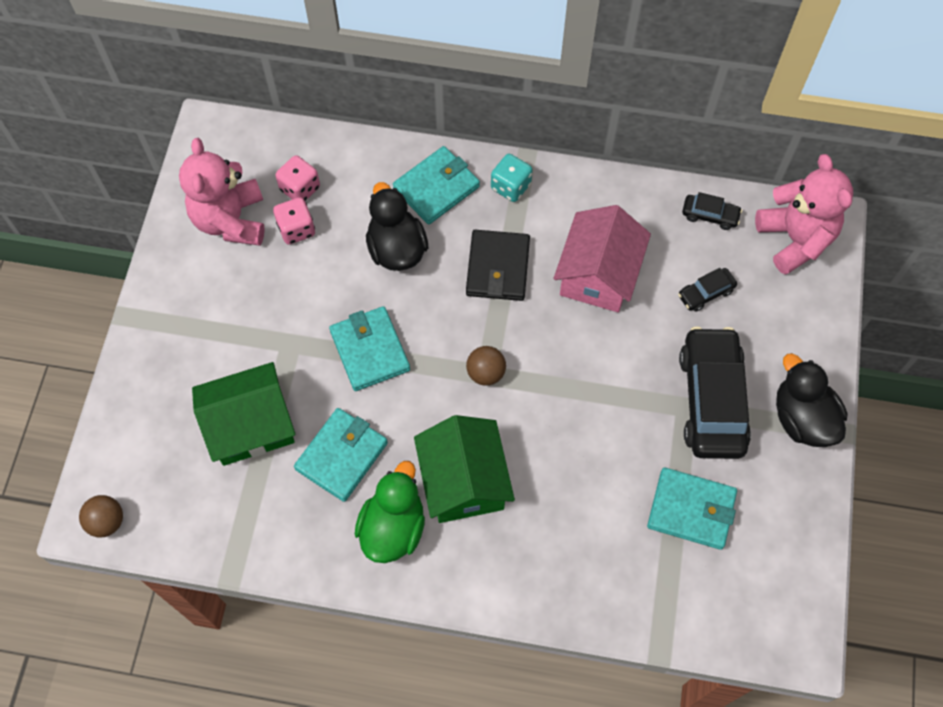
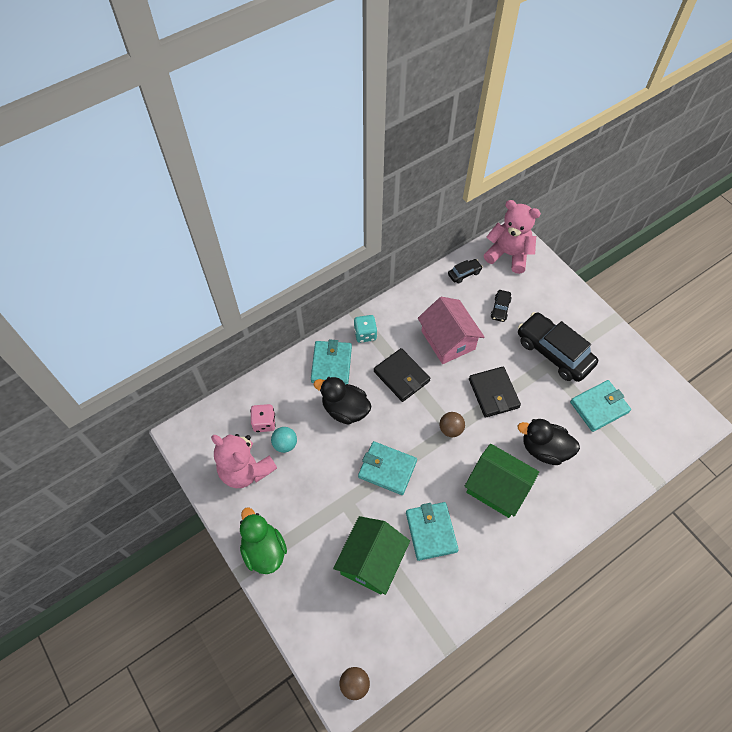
camera: 45 degrees left, 5 degrees down
pink dice [273,197,315,244] -> turquoise ball [271,427,297,453]
green duck [355,461,425,563] -> green duck moved to [240,507,287,574]
black duck [776,353,847,447] -> black duck moved to [518,419,580,465]
none -> black wallet [469,367,521,418]

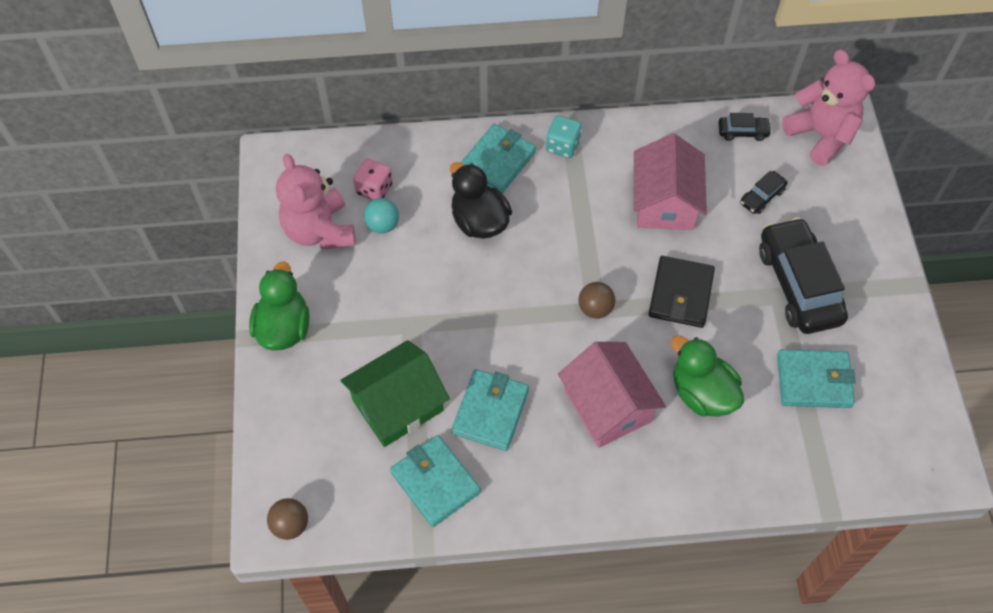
camera: 30 degrees right, 0 degrees up
turquoise wallet [358,441,417,495] -> turquoise wallet moved to [390,435,481,527]
black wallet [374,348,431,402] -> none
green house [464,444,539,518] -> pink house [558,342,666,448]
black duck [518,419,580,465] -> green duck [671,335,744,417]

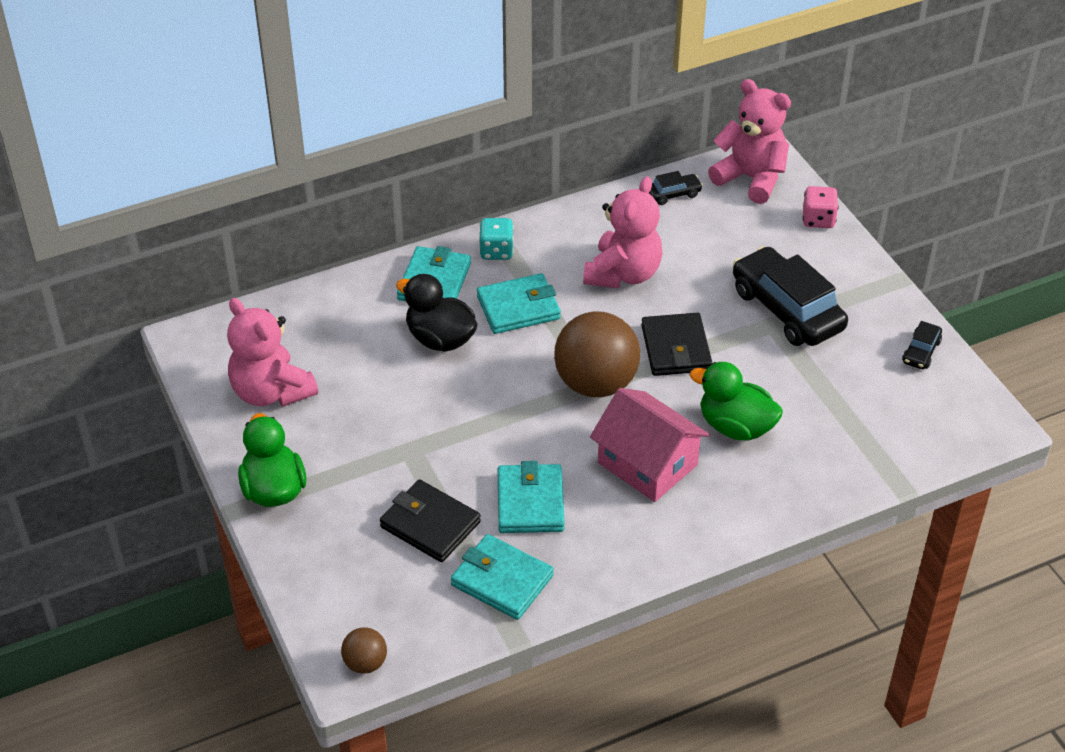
camera: 20 degrees left, 15 degrees down
green house [340,340,450,447] -> black wallet [380,479,481,562]
pink dice [353,158,393,200] -> pink dice moved to [803,186,838,228]
turquoise ball [364,198,399,233] -> none
brown ball [579,282,616,319] -> brown ball [554,311,640,397], size x2.15
pink house [634,133,707,230] -> pink teddy bear [583,176,663,288]
black car [740,171,788,214] -> black car moved to [902,321,942,369]
turquoise wallet [777,349,856,408] -> turquoise wallet moved to [477,273,561,334]

